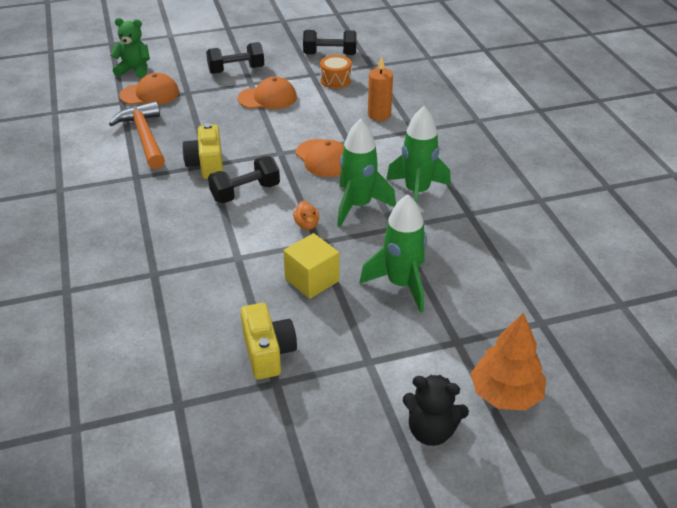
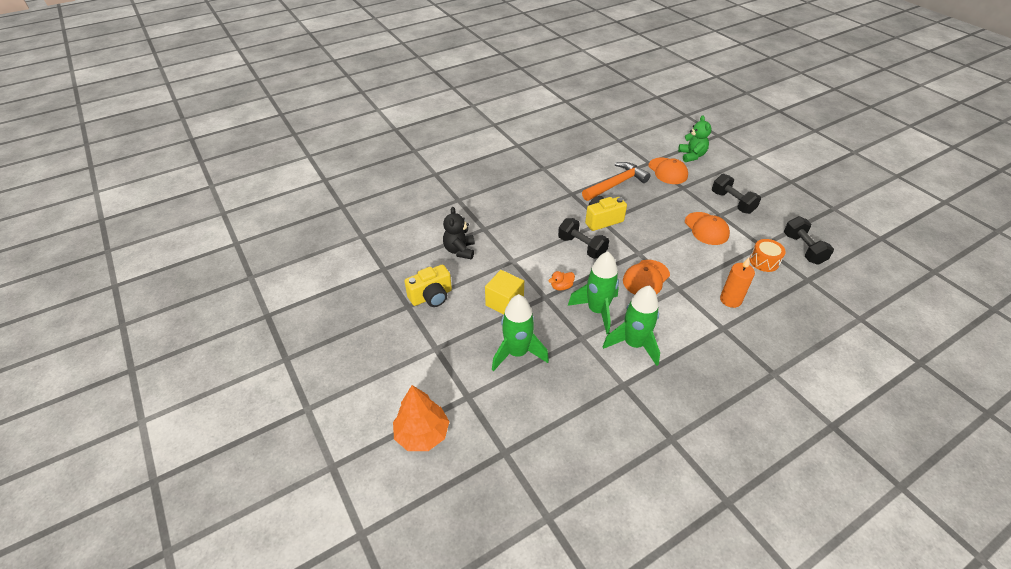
camera: 75 degrees right, 5 degrees up
black teddy bear [403,375,469,446] -> black teddy bear moved to [443,207,475,259]

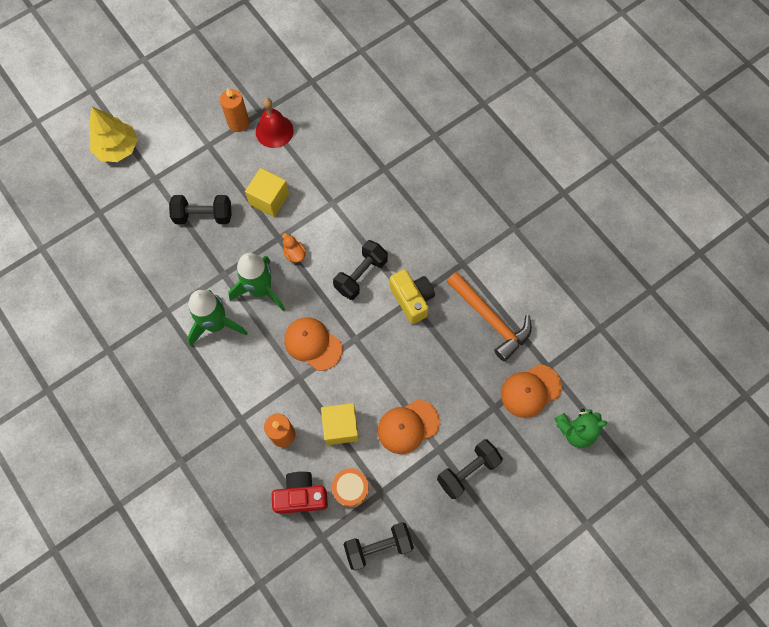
camera: 85 degrees right, 25 degrees up
orange tree [393,385,450,451] -> yellow tree [89,107,138,162]
yellow camera [404,265,452,307] -> red bell [256,98,294,148]
black teddy bear [443,207,475,259] -> none
green rocket [492,294,549,371] -> black dumbbell [169,195,231,224]
none -> orange candle [220,87,249,132]
none -> red camera [272,471,328,514]
none -> yellow cube [321,403,359,445]

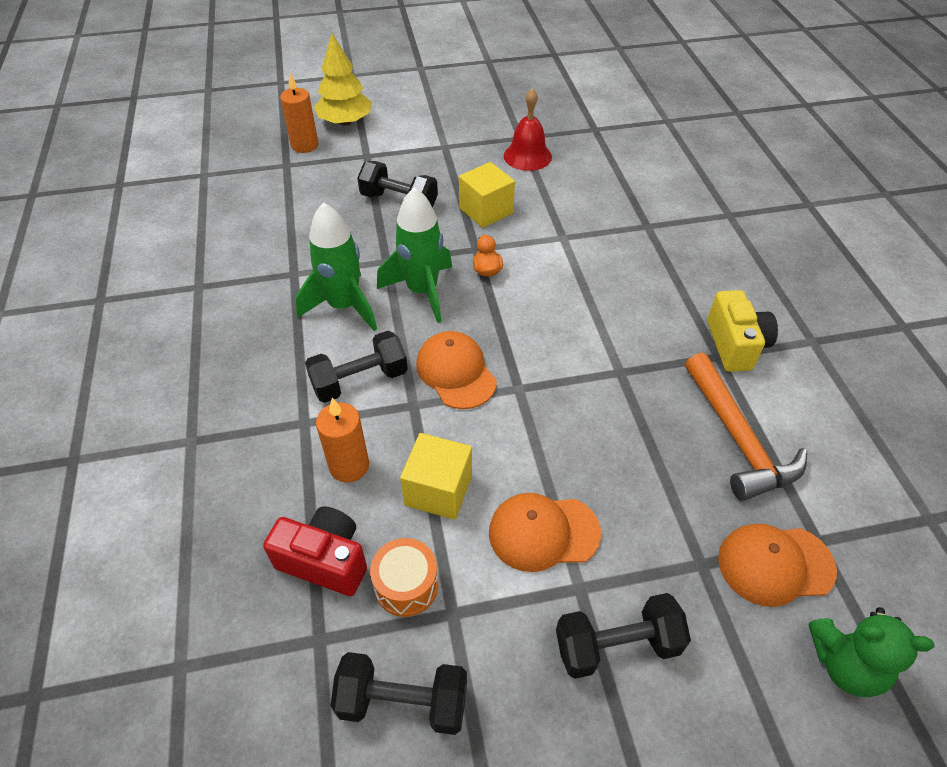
camera: 25 degrees right, 20 degrees down
orange candle [220,87,249,132] -> orange candle moved to [280,73,319,153]
black dumbbell [333,240,388,300] -> black dumbbell moved to [305,331,408,403]
yellow camera [389,269,435,324] -> yellow camera moved to [707,290,778,372]

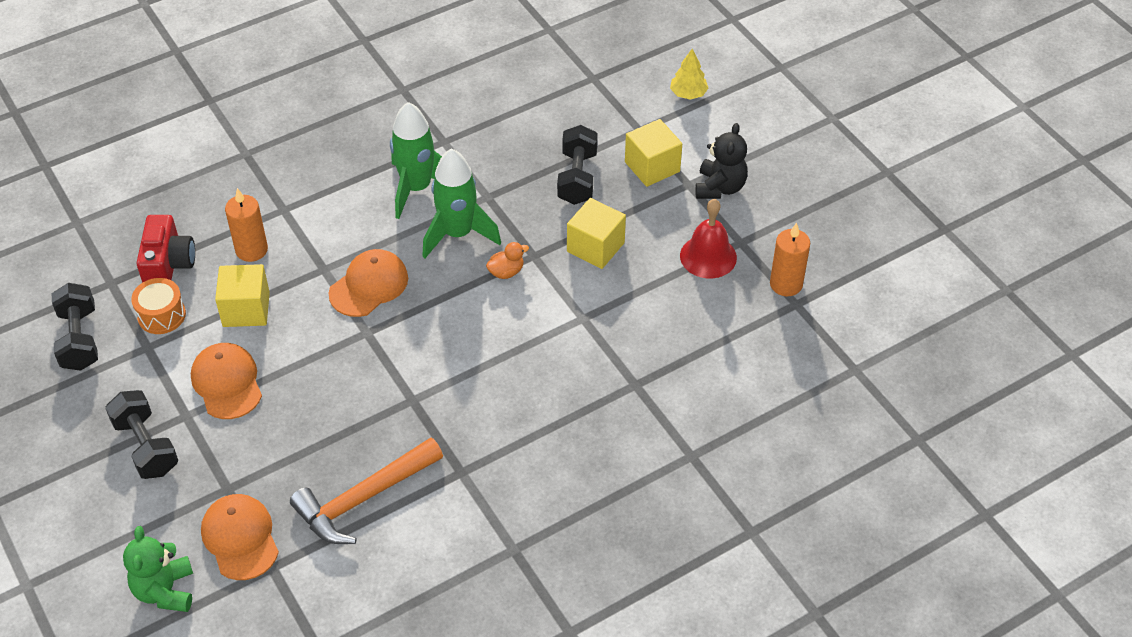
camera: 70 degrees right, 0 degrees up
orange candle [280,73,319,153] -> orange candle moved to [770,223,810,296]
black dumbbell [305,331,408,403] -> none
yellow tree [314,34,371,126] -> yellow tree [670,49,709,100], size x0.60
yellow camera [707,290,778,372] -> none
none -> yellow cube [625,119,682,187]
none -> black teddy bear [695,123,748,199]

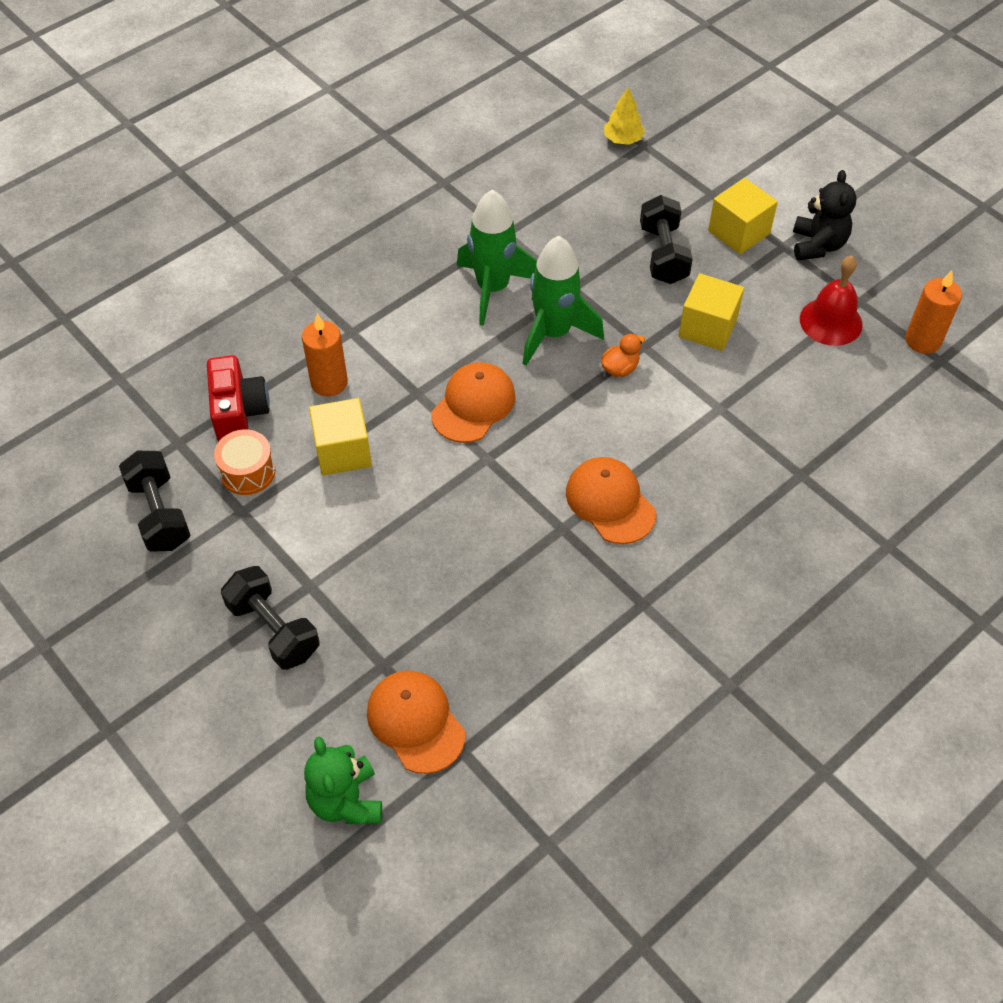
camera: 10 degrees left, 5 degrees up
orange cap [191,343,262,419] -> orange cap moved to [566,457,656,544]
orange hammer [290,437,443,544] -> none
yellow tree [670,49,709,100] -> yellow tree moved to [604,87,645,145]

